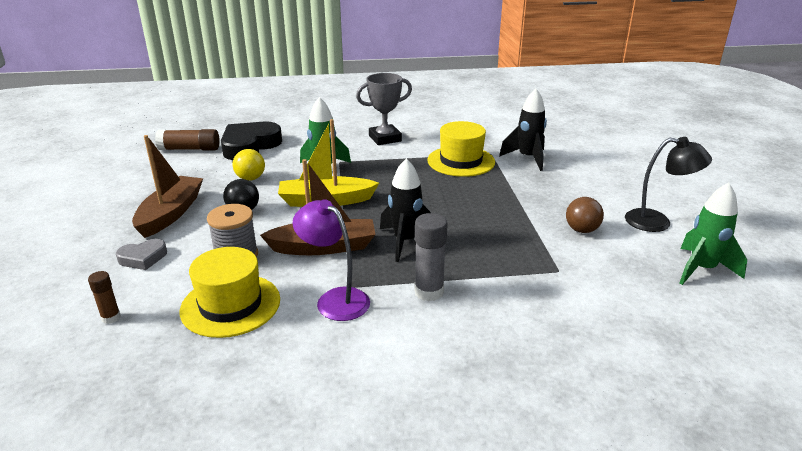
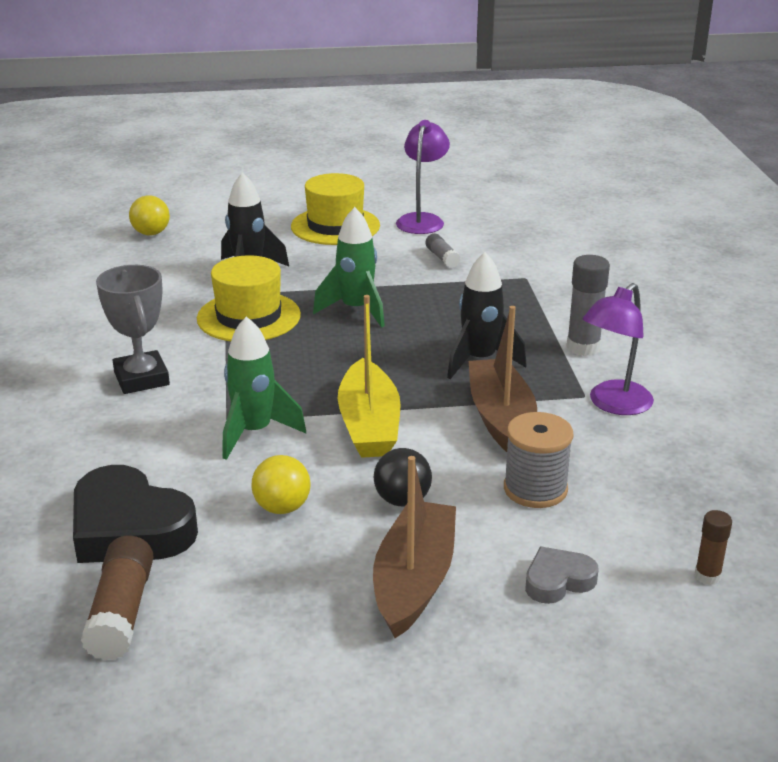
camera: 90 degrees left, 0 degrees up
grey heart [116,239,167,270] -> grey heart turned 90 degrees counterclockwise [525,546,598,604]
brown boat [132,135,203,238] -> brown boat turned 90 degrees clockwise [373,456,456,638]
yellow hat [180,247,280,338] -> yellow hat moved to [291,173,380,245]
brown ball [566,197,604,233] -> grey glue stick [425,233,460,268]
black lamp [625,137,712,232] -> purple lamp [396,120,450,234]
green rocket [679,183,747,285] -> green rocket moved to [313,207,385,328]
none -> yellow ball [129,195,170,235]

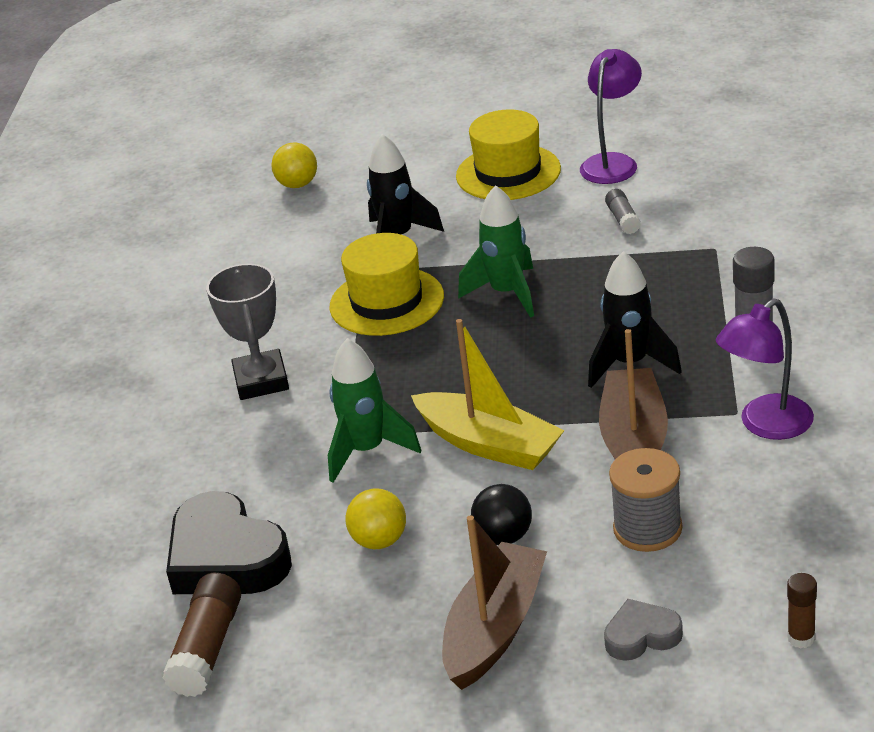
camera: 15 degrees right, 5 degrees up
yellow boat [337,295,401,458] -> yellow boat turned 60 degrees counterclockwise [411,319,565,470]

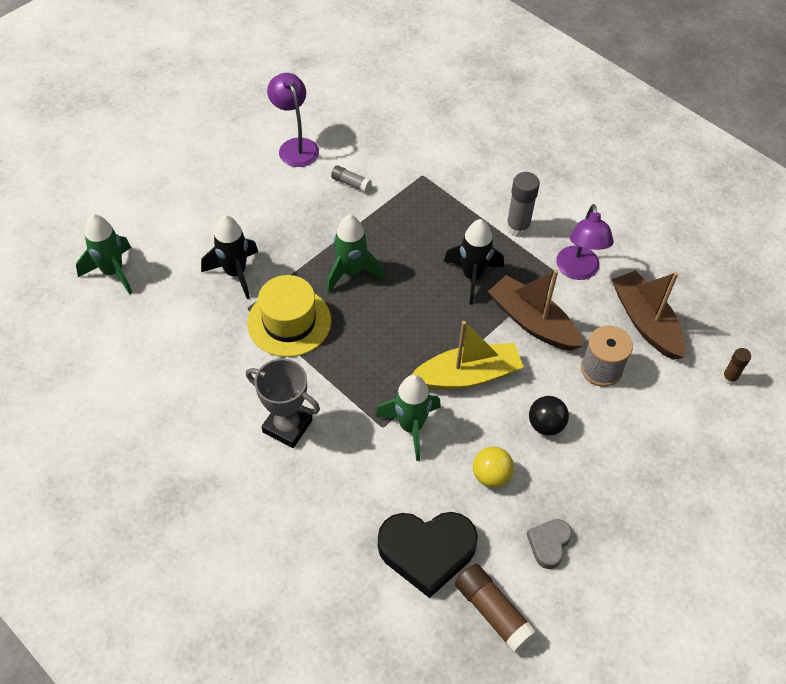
camera: 55 degrees left, 20 degrees up
yellow ball [272,143,317,188] -> green rocket [76,214,132,294]
brown boat [442,515,547,690] -> brown boat moved to [612,270,686,360]
yellow hat [456,109,561,200] -> none
grey heart [604,599,683,661] -> grey heart moved to [527,519,572,569]

